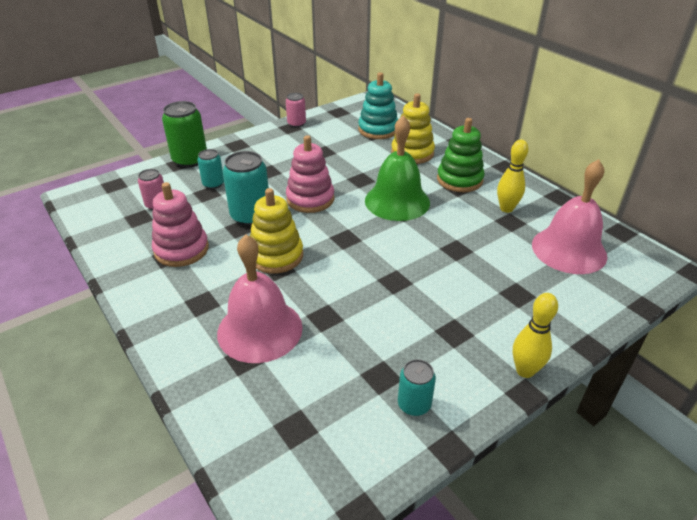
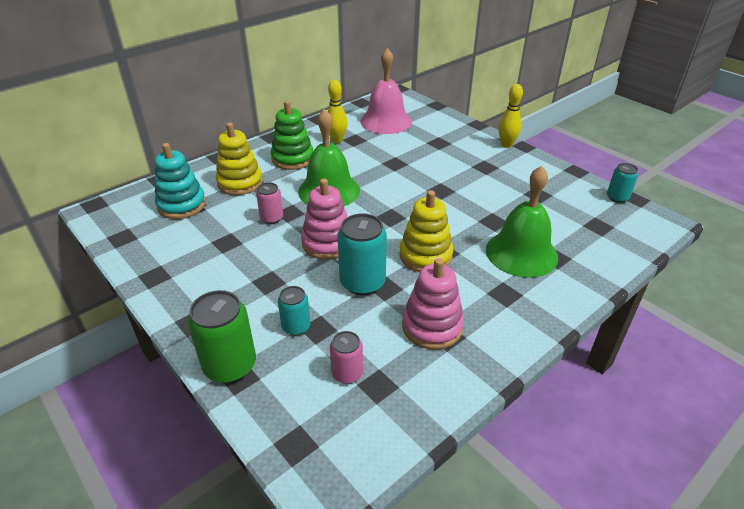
camera: 95 degrees left, 0 degrees up
pink bell [217,235,302,363] -> green bell [486,166,558,278]
pink can [286,93,306,127] -> pink can moved to [256,182,283,224]
turquoise can [398,359,436,416] -> turquoise can moved to [607,163,638,203]

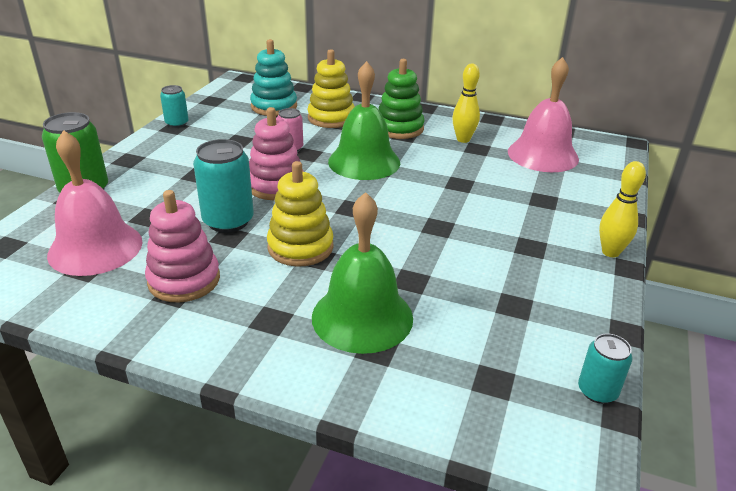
camera: 60 degrees right, 5 degrees down
turquoise can [278,286,311,336] -> turquoise can moved to [160,85,189,128]
pink can [330,331,363,384] -> pink bell [47,130,143,276]

